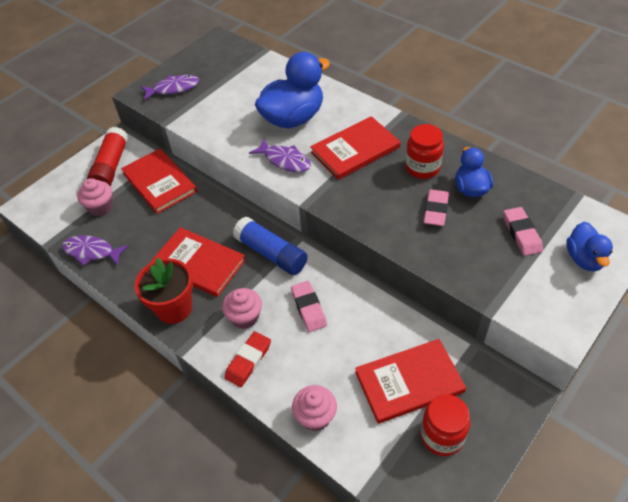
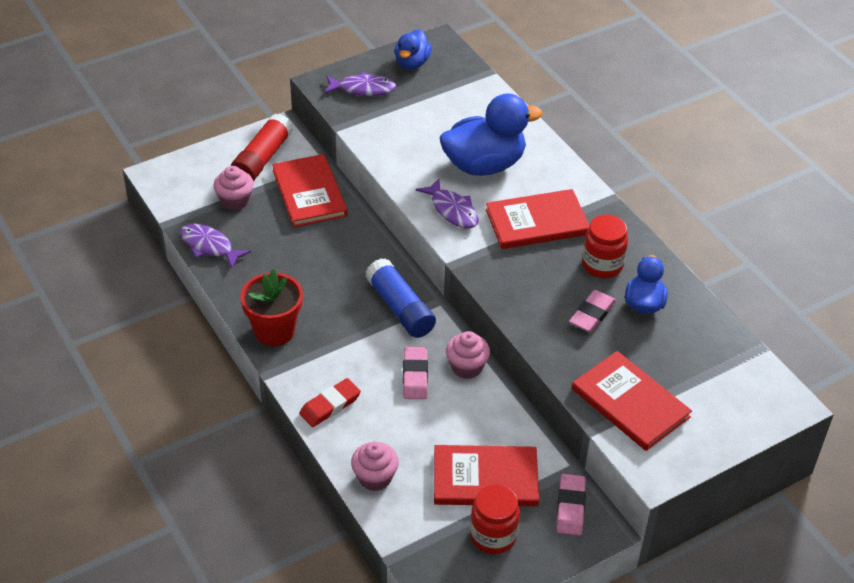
camera: 15 degrees right, 5 degrees down
red book [150,227,246,297] -> red book moved to [572,351,692,451]
pink cupcake [222,288,262,329] -> pink cupcake moved to [446,331,490,379]
pink eraser [503,207,543,256] -> pink eraser moved to [557,474,586,536]
blue duck [566,222,613,272] -> blue duck moved to [395,29,432,70]

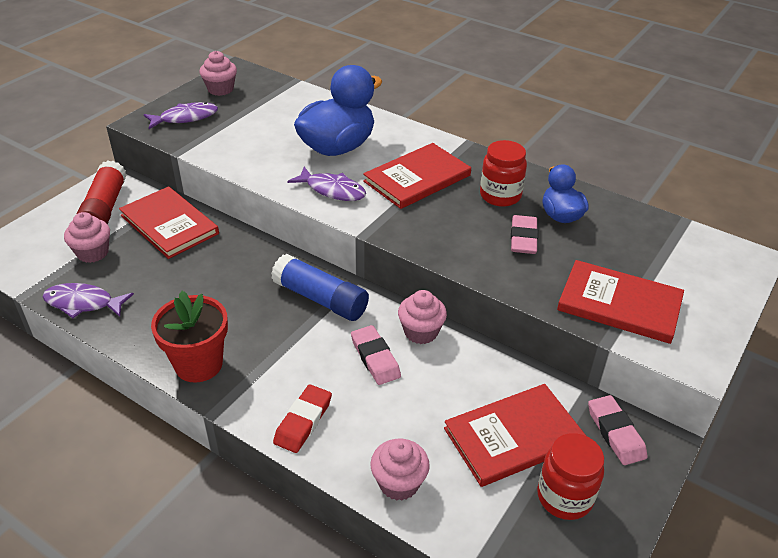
camera: 25 degrees left, 5 degrees down
blue duck [395,29,432,70] -> pink cupcake [200,51,237,96]

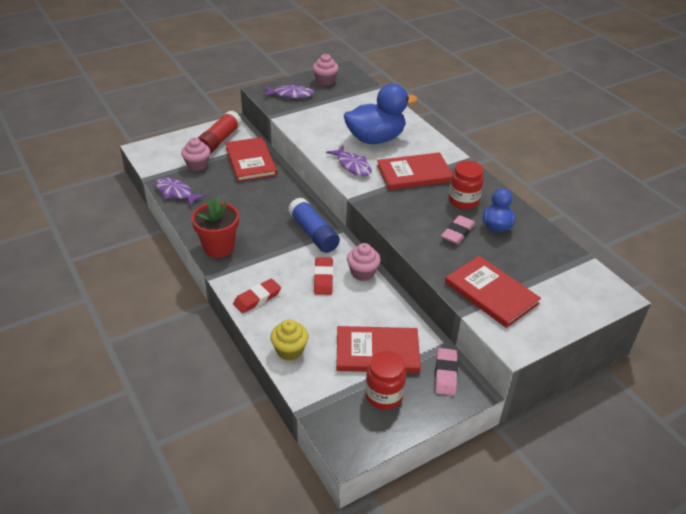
camera: 25 degrees right, 0 degrees up
pink eraser [351,325,401,385] -> red eraser [314,257,333,295]
pink cupcake [371,438,430,501] -> yellow cupcake [270,319,308,361]

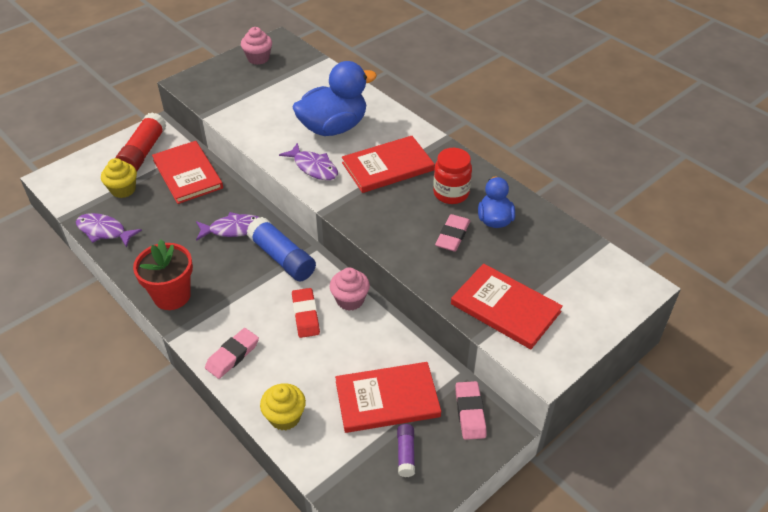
camera: 10 degrees left, 5 degrees up
pink cupcake [181,138,210,171] -> yellow cupcake [101,158,137,198]
red eraser [233,278,281,314] -> pink eraser [205,328,259,379]
purple fish [263,84,314,98] -> purple fish moved to [196,212,260,241]
red jar [365,351,406,410] -> purple glue stick [397,424,415,477]

